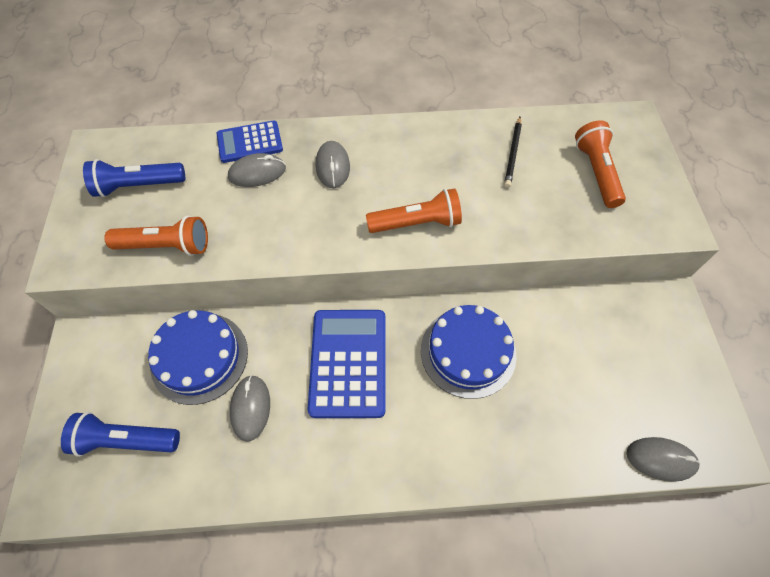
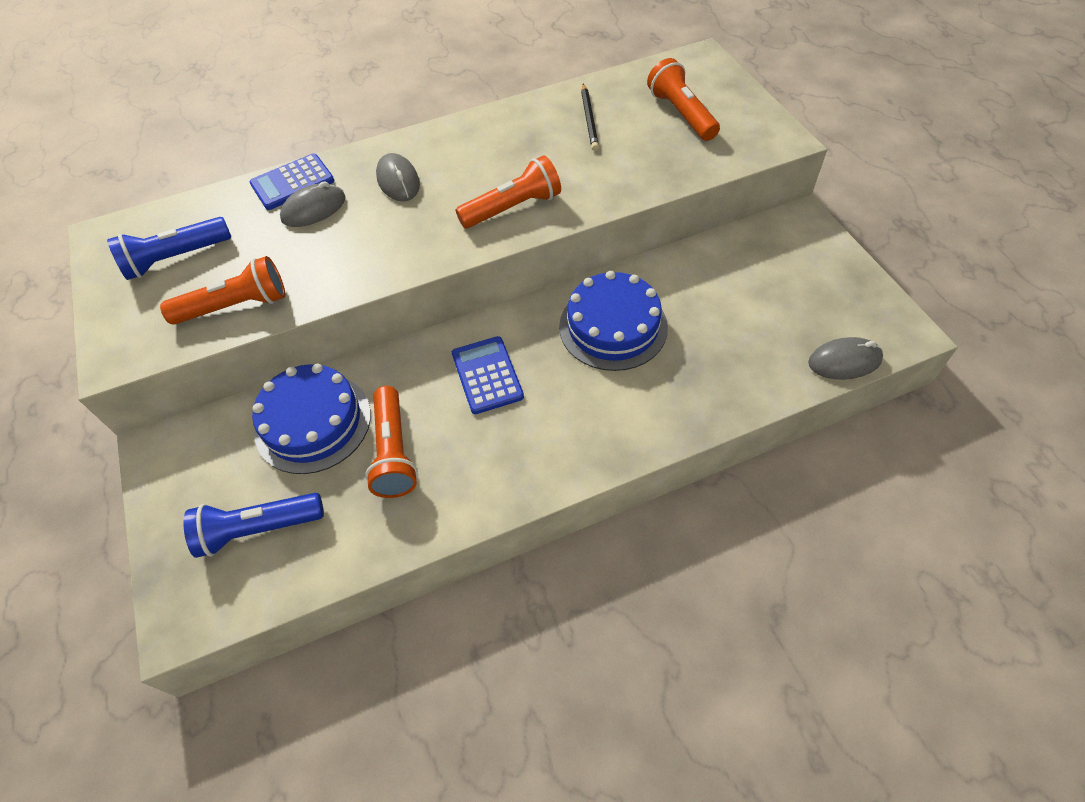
camera: 15 degrees left, 5 degrees down
grey mouse [230,375,270,442] -> orange flashlight [365,386,418,498]
blue calculator [308,310,386,418] -> blue calculator [452,336,524,414], size x0.62

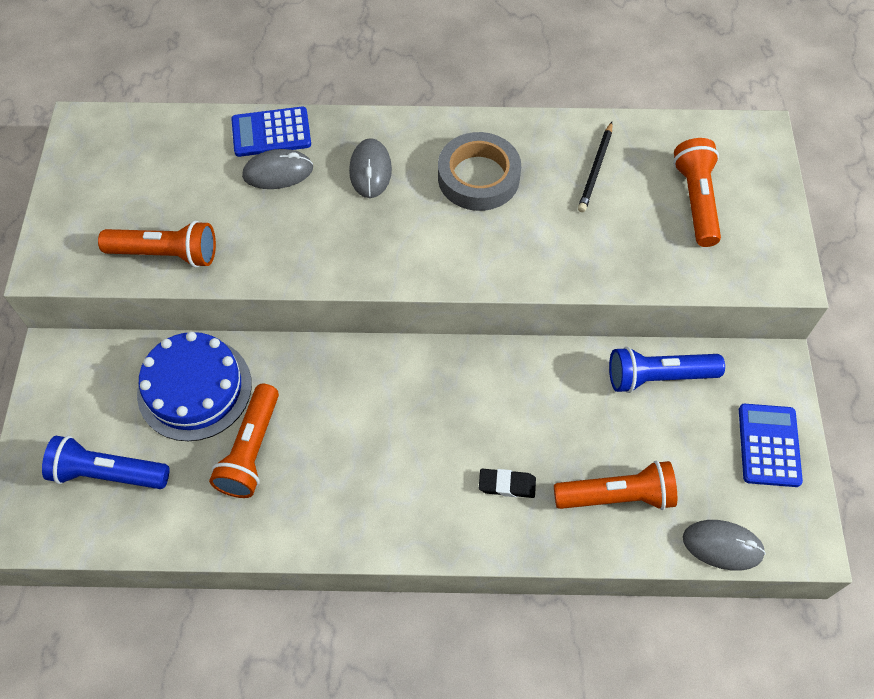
camera: 20 degrees right, 5 degrees up
blue flashlight [107,217,231,280] -> blue flashlight moved to [609,347,725,393]
blue calculator [452,336,524,414] -> blue calculator moved to [739,404,803,487]
orange flashlight [456,155,561,229] -> orange flashlight moved to [554,461,677,510]
blue cake [559,271,668,371] -> none
none -> grey tape [438,132,521,211]
none -> black eraser [479,469,536,498]

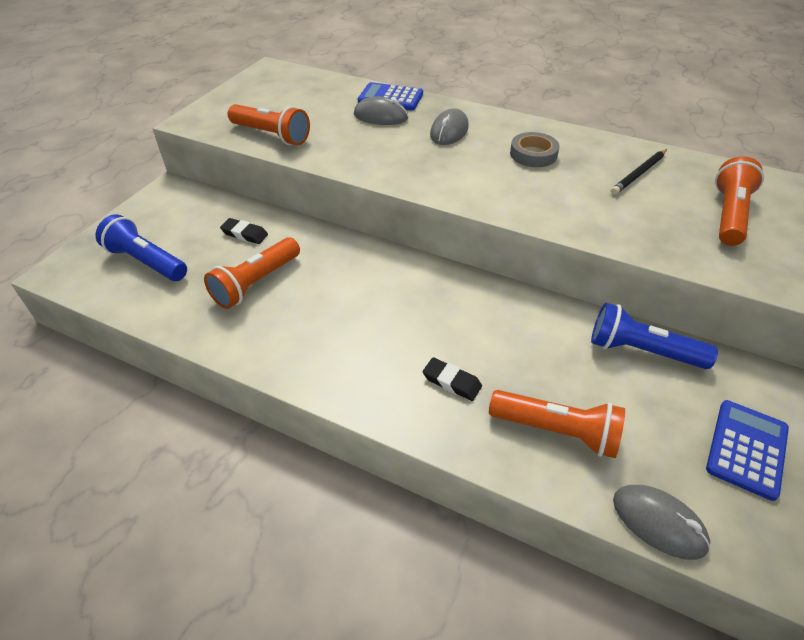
camera: 25 degrees right, 15 degrees down
blue cake [137,332,252,441] -> black eraser [220,218,268,244]
grey tape [438,132,521,211] -> grey tape [510,132,560,167], size x0.66

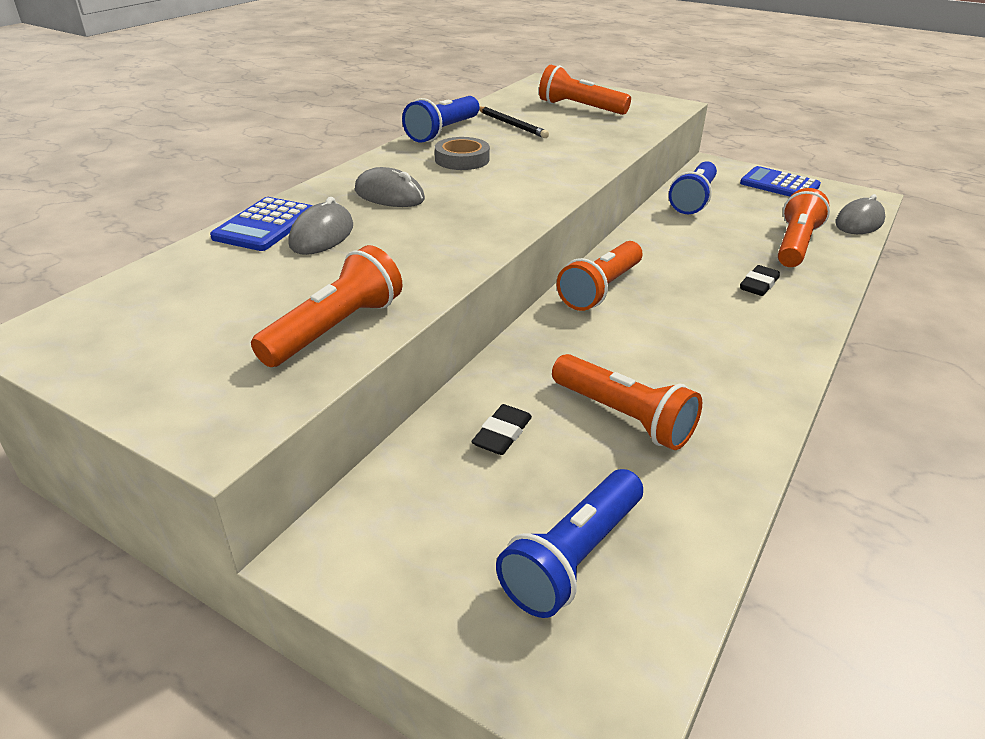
camera: 85 degrees left, 10 degrees down
none -> blue flashlight [402,96,479,143]
none -> orange flashlight [557,241,643,311]

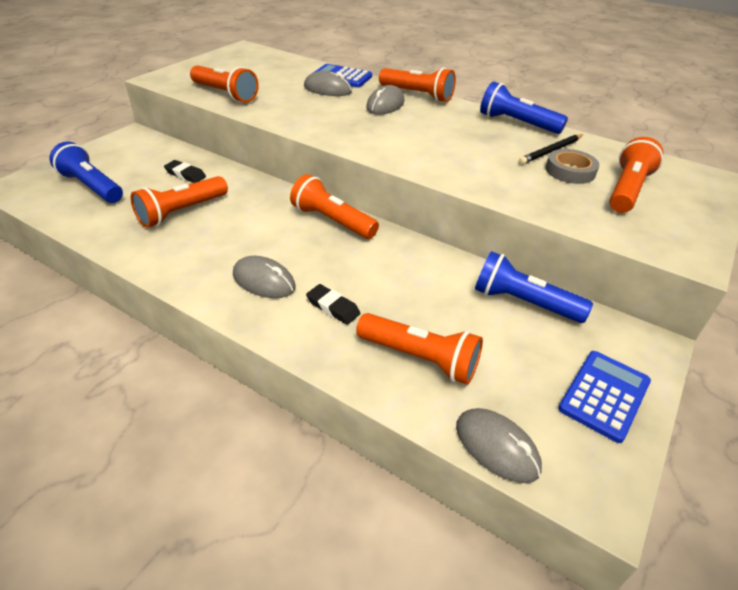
camera: 90 degrees right, 5 degrees up
grey tape [435,137,490,170] -> grey tape moved to [546,149,599,184]
none -> grey mouse [233,256,296,298]
none -> orange flashlight [379,67,456,102]

